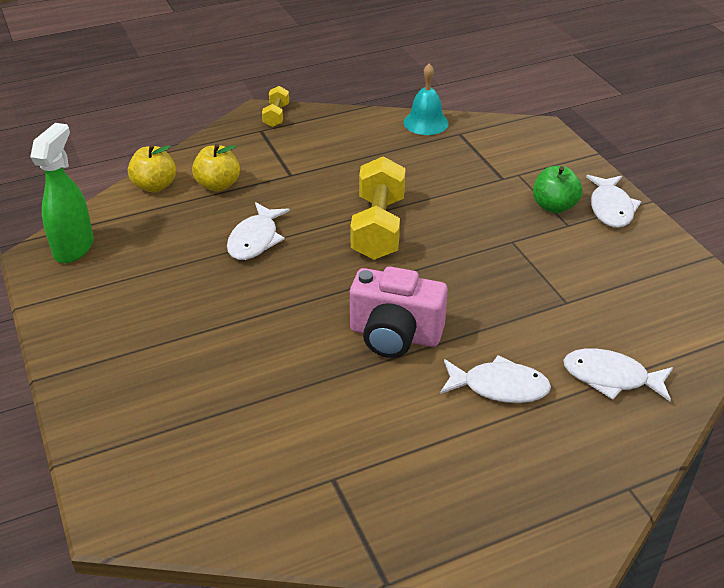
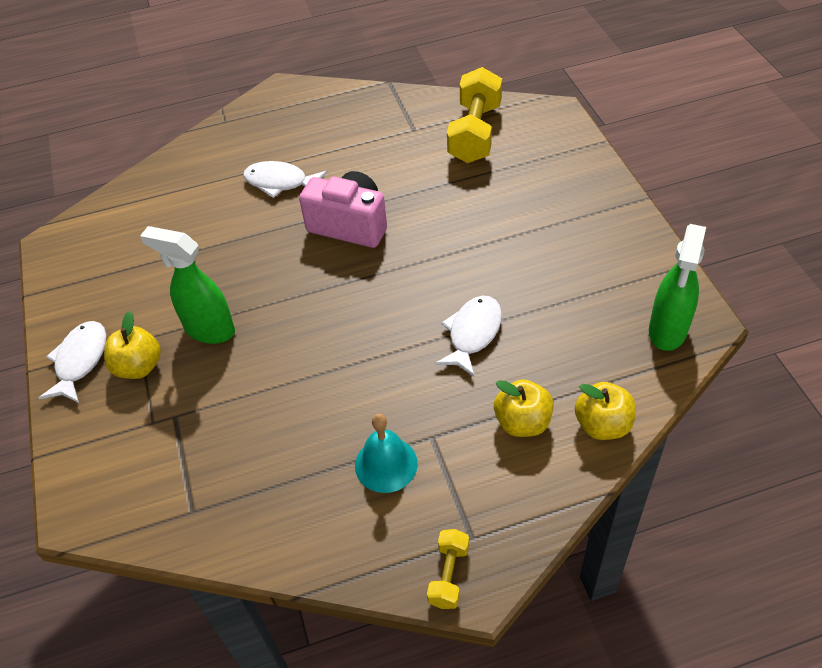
camera: 170 degrees left, 10 degrees up
yellow dumbbell [350,156,406,260] -> yellow dumbbell moved to [447,67,502,163]
turquoise bell [404,64,449,135] -> turquoise bell moved to [355,414,418,493]
green apple [533,166,582,213] -> yellow apple [104,311,161,379]
white fish [563,348,673,401] -> none
none -> green spray bottle [140,226,235,344]

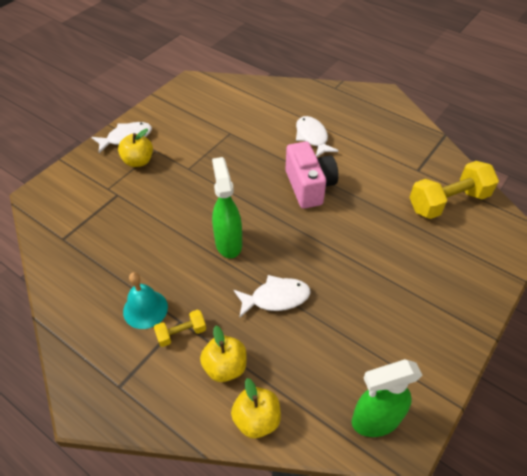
camera: 50 degrees right, 0 degrees up
green spray bottle [140,226,235,344] -> green spray bottle moved to [212,157,242,258]
yellow dumbbell [427,529,469,609] -> yellow dumbbell moved to [154,310,206,347]

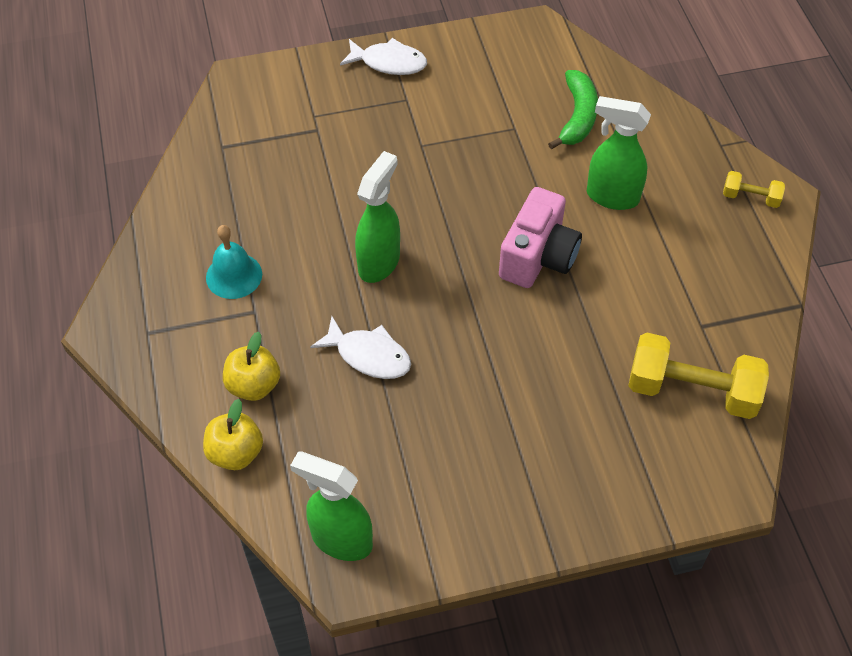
camera: 40 degrees right, 5 degrees up
yellow apple [118,129,153,167] -> none
yellow dumbbell [154,310,206,347] -> yellow dumbbell moved to [723,171,785,208]
white fish [296,116,339,157] -> green spray bottle [587,96,651,210]
none -> green banana [548,70,598,150]

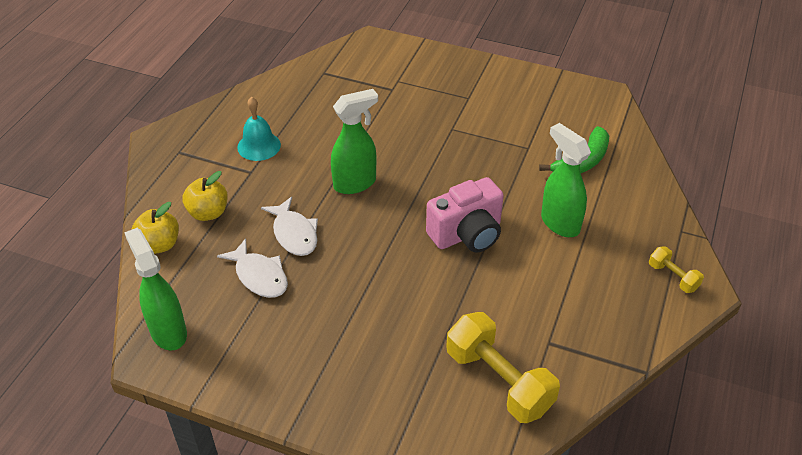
camera: 35 degrees right, 10 degrees down
white fish [340,38,427,75] -> white fish moved to [217,238,288,298]

